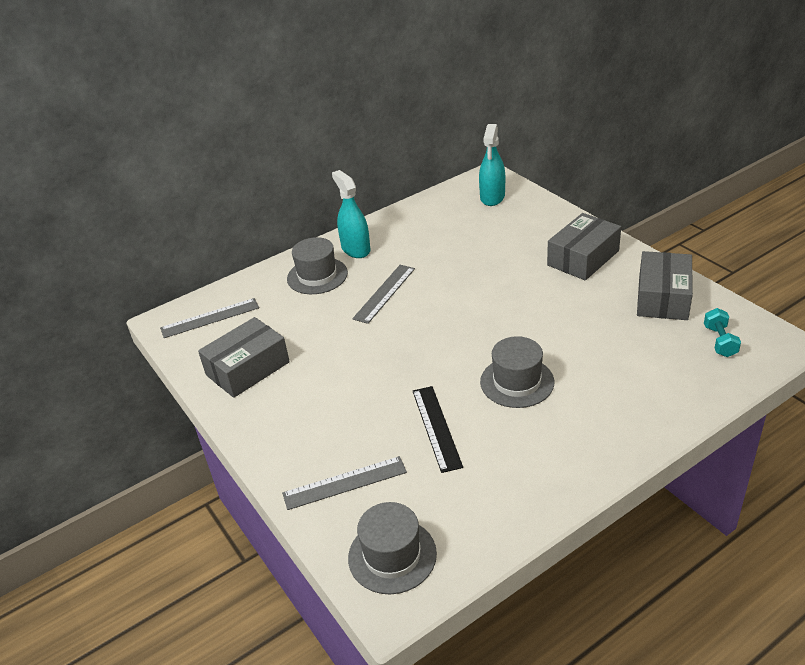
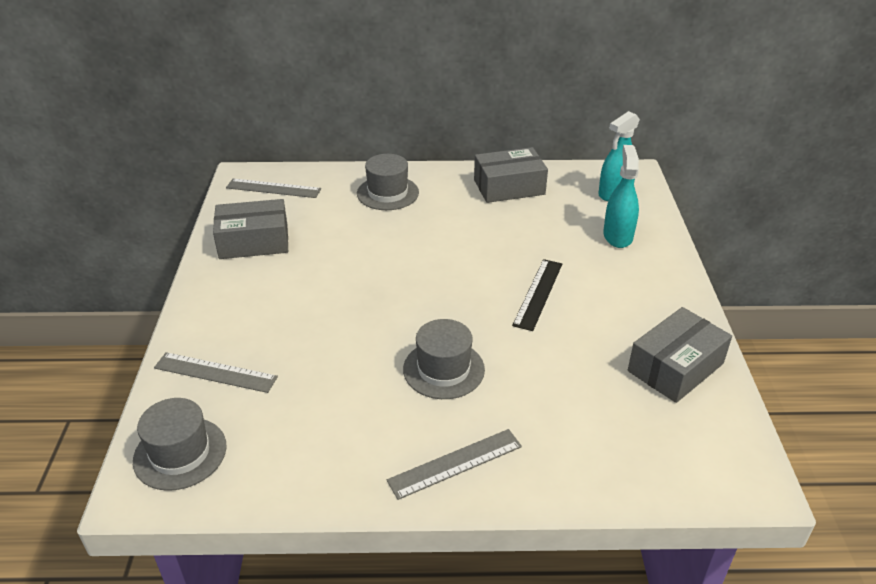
camera: 30 degrees right, 0 degrees up
turquoise spray bottle [332,170,371,258] -> turquoise spray bottle moved to [603,145,639,248]
grey ruler [352,265,415,324] -> grey ruler moved to [387,429,522,500]
black ruler [413,386,463,473] -> black ruler moved to [512,259,562,331]
grey box [547,213,621,280] -> grey box moved to [474,147,548,203]
turquoise dumbbell [704,308,741,357] -> none

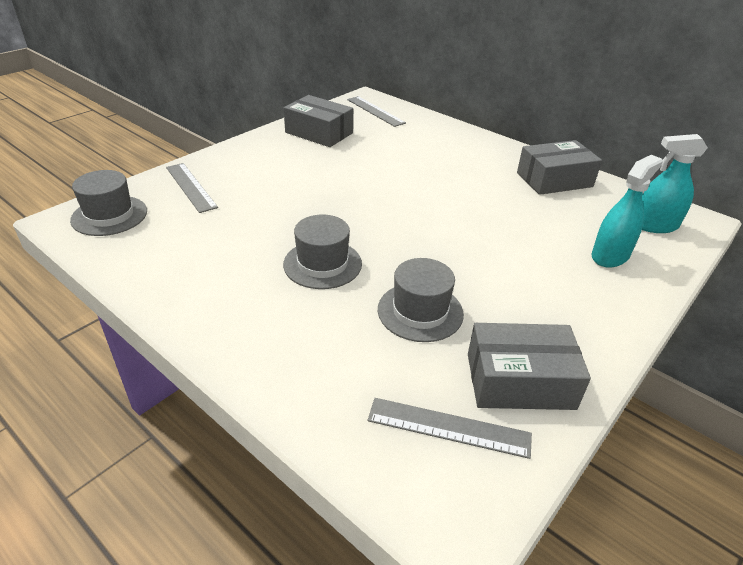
camera: 40 degrees right, 0 degrees up
grey hat [357,154,419,210] -> grey hat moved to [378,258,464,342]
grey ruler [387,429,522,500] -> grey ruler moved to [368,398,532,459]
grey box [474,147,548,203] -> grey box turned 45 degrees counterclockwise [517,140,602,195]
black ruler [512,259,562,331] -> none

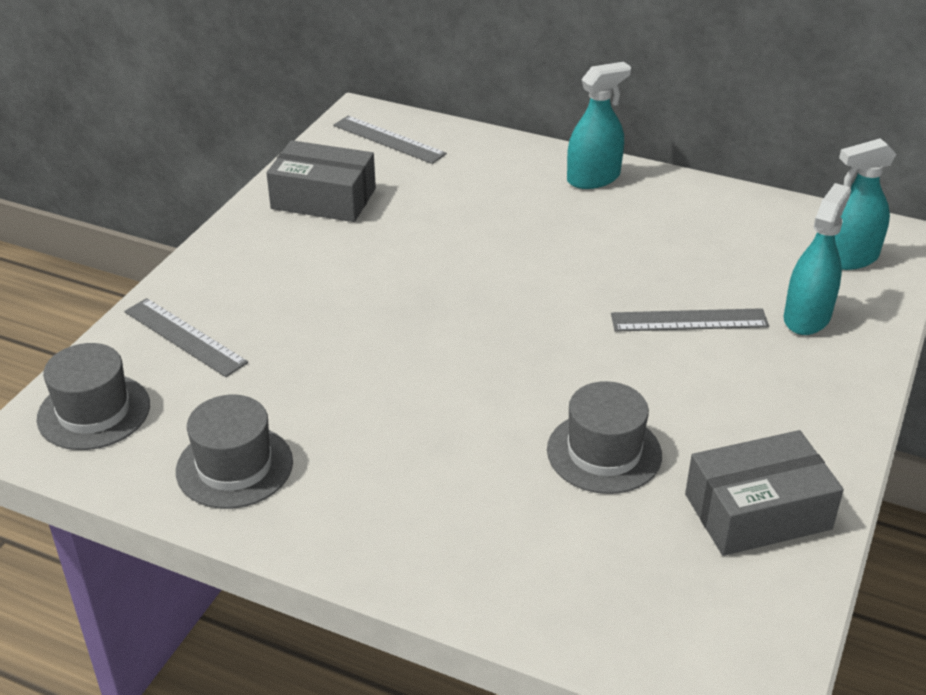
camera: 15 degrees left, 0 degrees up
grey hat [283,215,362,289] -> grey hat moved to [176,395,293,509]
grey ruler [368,398,532,459] -> grey ruler moved to [611,308,769,332]
grey box [517,140,602,195] -> none
none -> turquoise spray bottle [567,62,631,189]

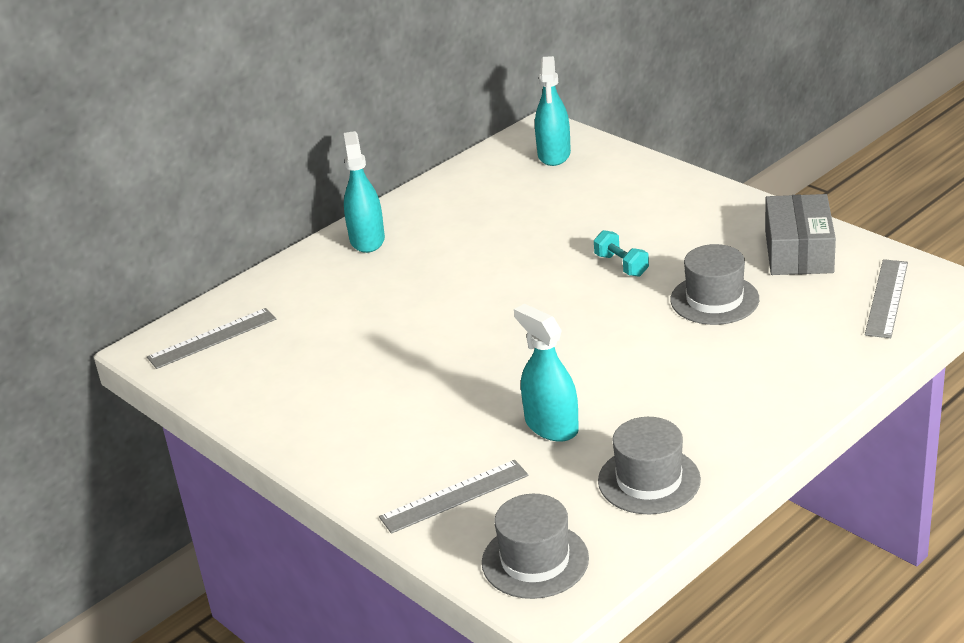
camera: 65 degrees left, 5 degrees down
grey box [267,140,376,222] -> none
grey ruler [611,308,769,332] -> grey ruler moved to [865,259,908,338]
turquoise spray bottle [784,183,851,335] -> turquoise spray bottle moved to [514,304,579,442]
none -> turquoise dumbbell [594,230,649,277]

